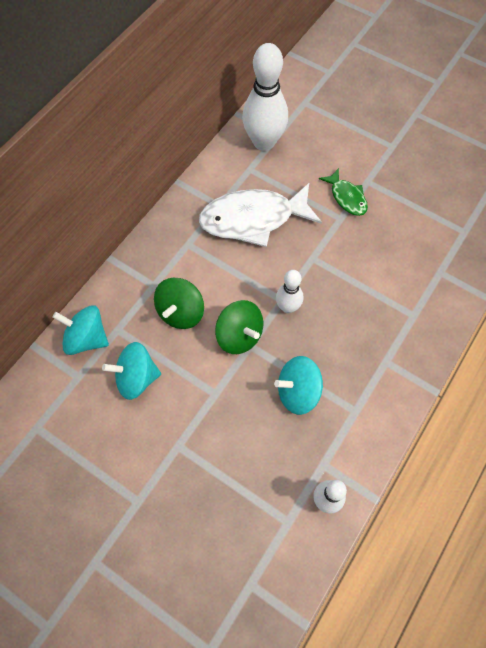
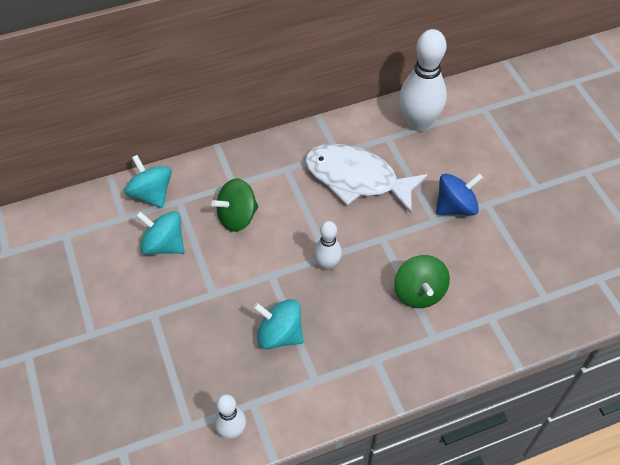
camera: 35 degrees right, 10 degrees down
green spinning top [215,300,263,354] -> green spinning top moved to [394,255,450,308]
green fish [319,168,368,216] -> blue spinning top [436,173,483,215]

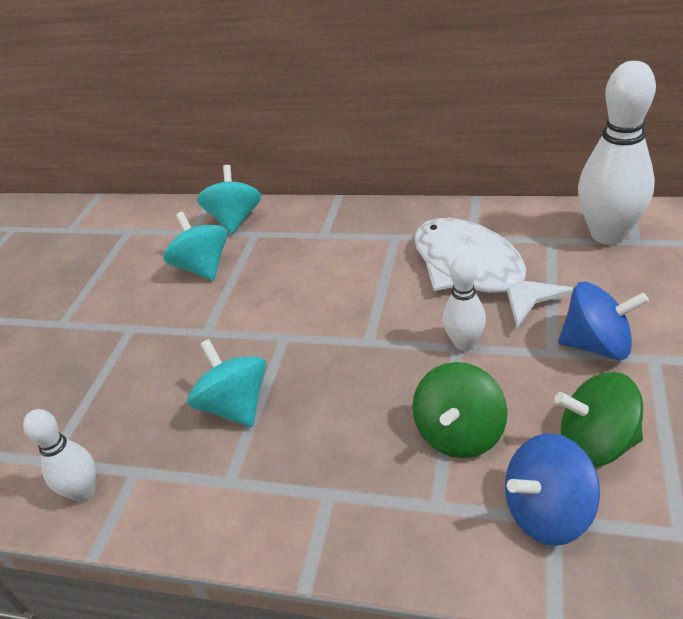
camera: 40 degrees right, 15 degrees down
green spinning top [211,179,258,232] -> green spinning top moved to [554,372,643,467]
white bowling pin [314,221,342,270] -> white bowling pin moved to [443,255,486,351]
none -> blue spinning top [505,433,600,546]

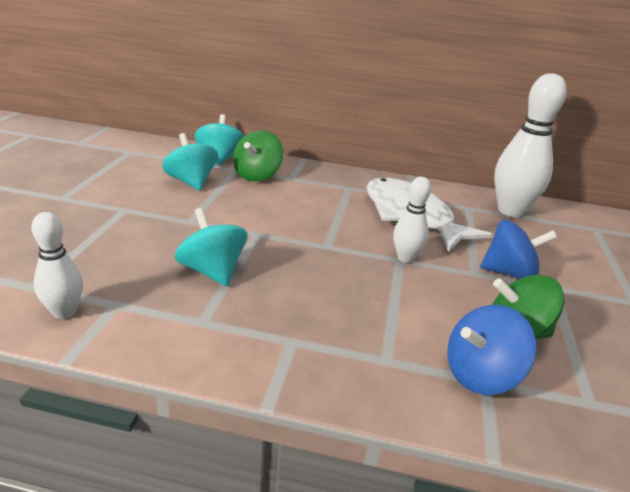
camera: 10 degrees left, 10 degrees down
green spinning top [412,362,508,458] -> green spinning top moved to [233,130,283,182]

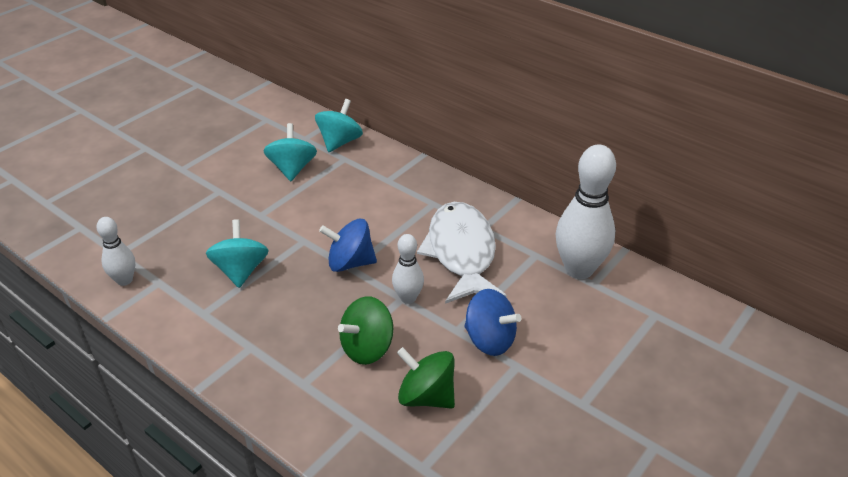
camera: 30 degrees right, 10 degrees up
green spinning top [233,130,283,182] -> green spinning top moved to [338,296,393,365]
blue spinning top [447,305,536,395] -> blue spinning top moved to [319,219,377,272]

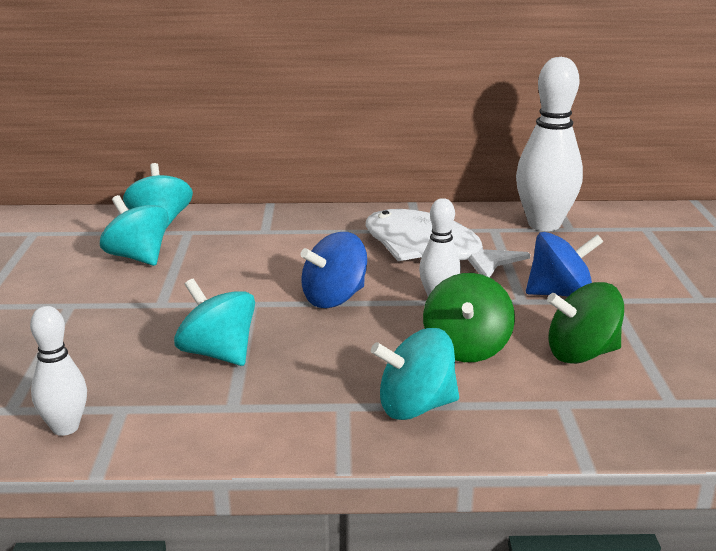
camera: 40 degrees left, 15 degrees down
none -> turquoise spinning top [371,328,459,420]

